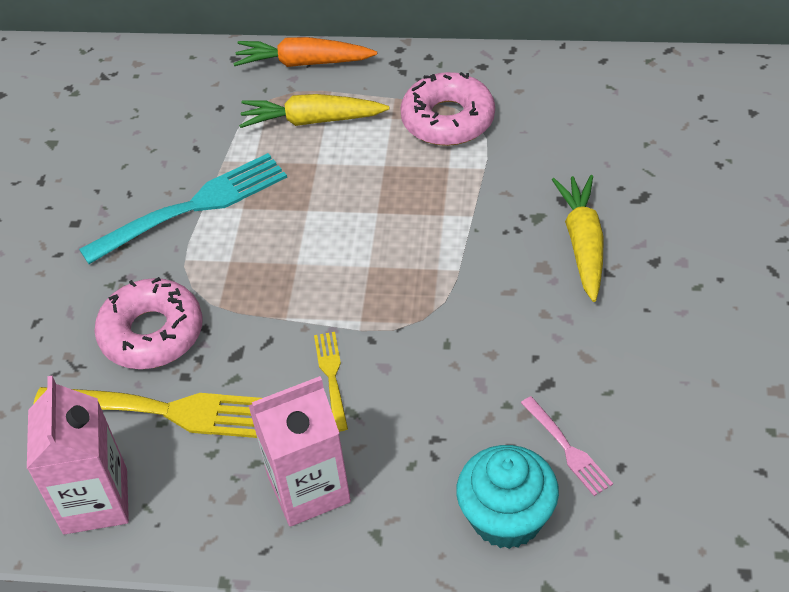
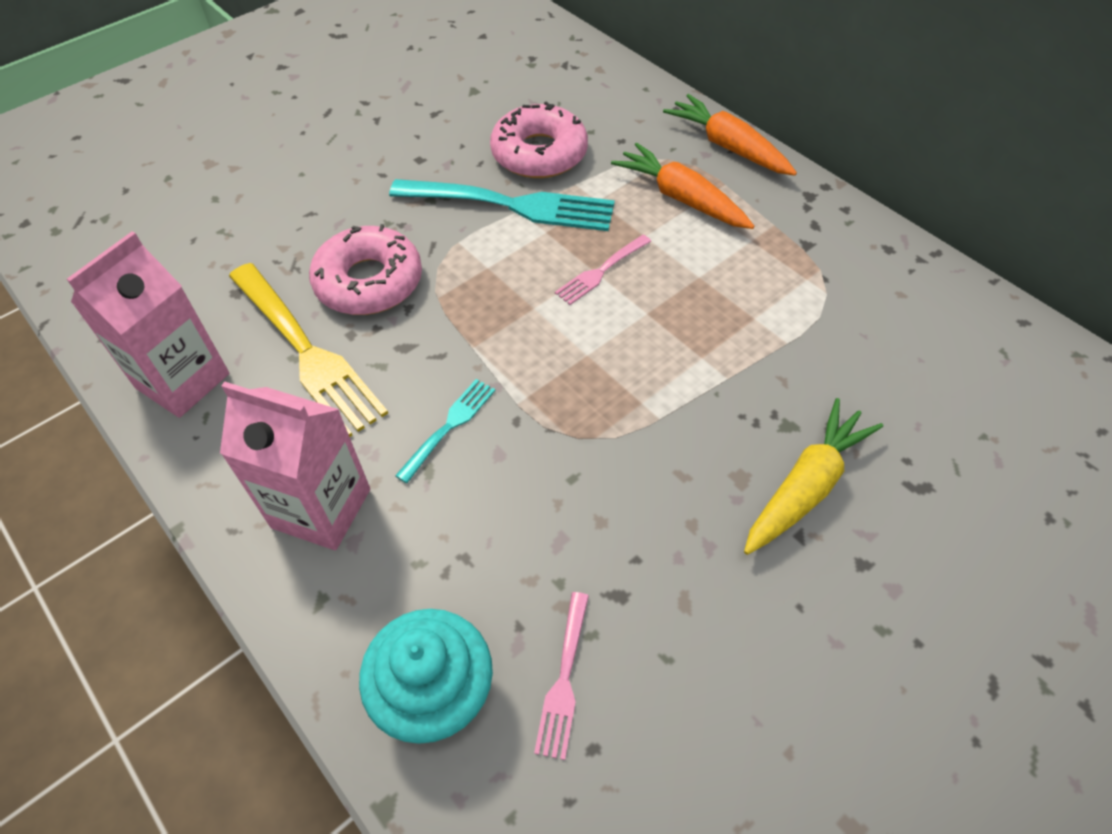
camera: 40 degrees right, 5 degrees up
yellow carrot [239,94,389,128] -> orange carrot [611,143,754,229]
yellow fork [314,332,348,432] -> turquoise fork [395,379,496,483]
pink donut [400,72,495,146] -> pink donut moved to [490,101,588,178]
none -> pink fork [555,235,651,305]

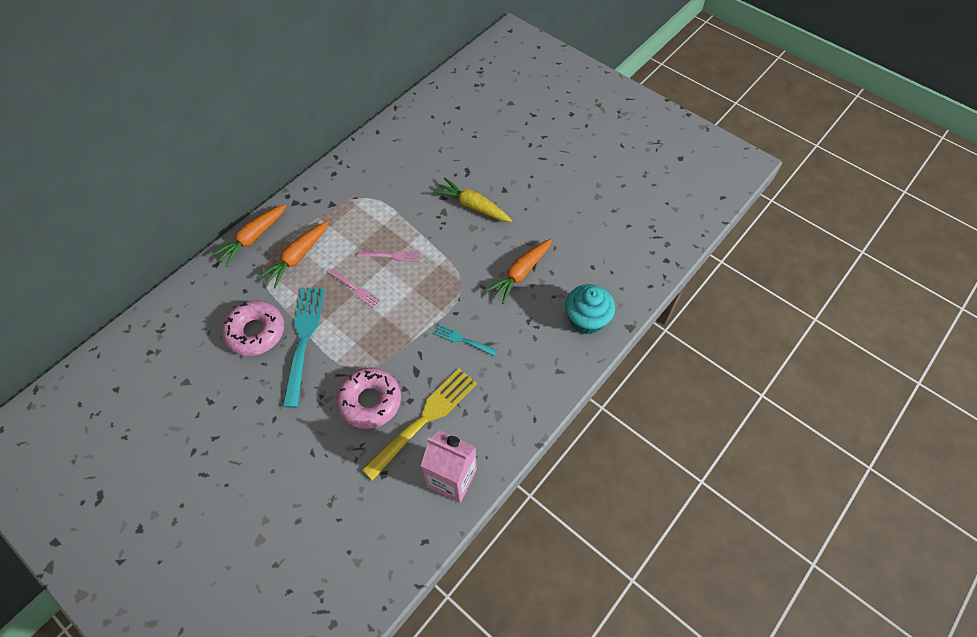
camera: 100 degrees left, 5 degrees up
pink carton [220,381,370,550] -> none
pink fork [534,592,589,760] -> pink fork moved to [357,251,419,262]
none -> orange carrot [485,239,552,304]

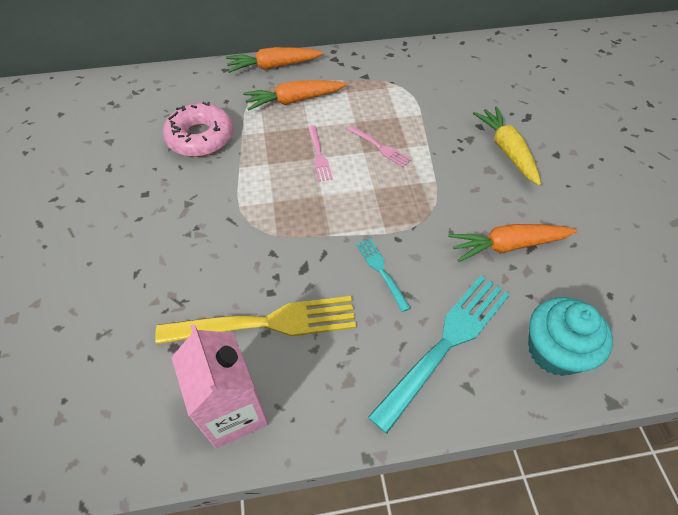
camera: 40 degrees right, 5 degrees down
turquoise fork [282,288,325,408] -> turquoise fork moved to [368,275,510,434]
pink donut [336,368,401,429] -> none

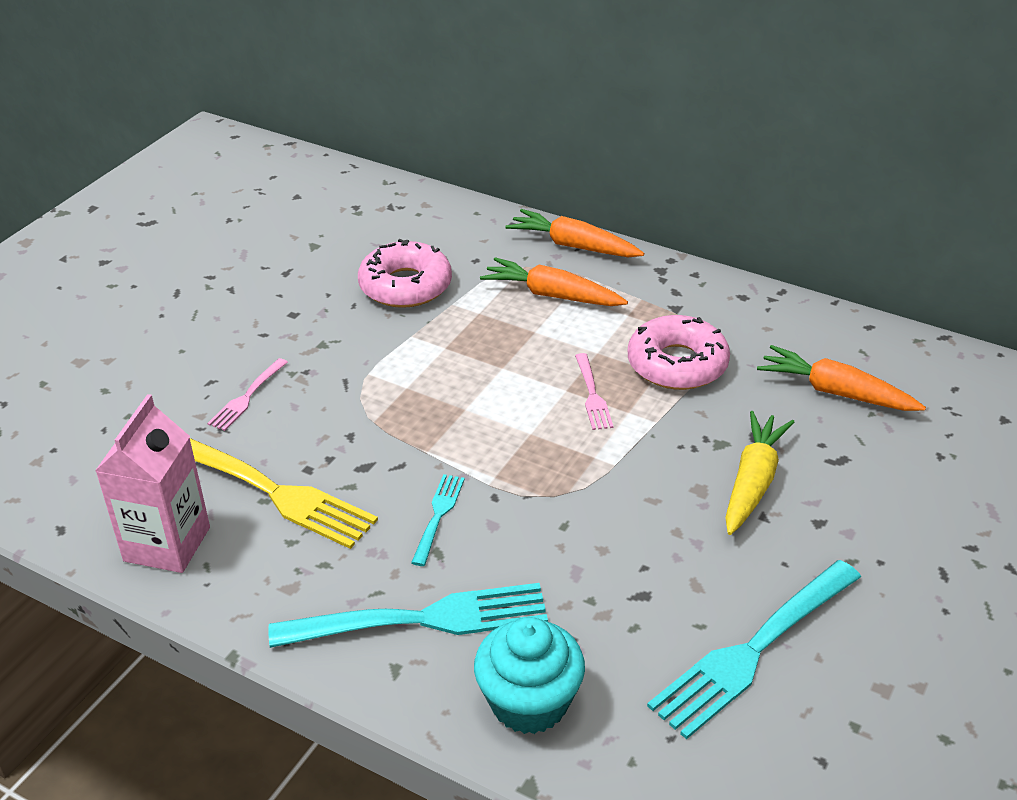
camera: 40 degrees right, 15 degrees down
pink fork [308,126,333,182] -> pink fork moved to [207,358,288,431]
orange carrot [448,224,577,262] -> orange carrot moved to [757,345,926,411]
none -> pink donut [628,315,730,390]
none -> turquoise fork [647,560,861,739]

